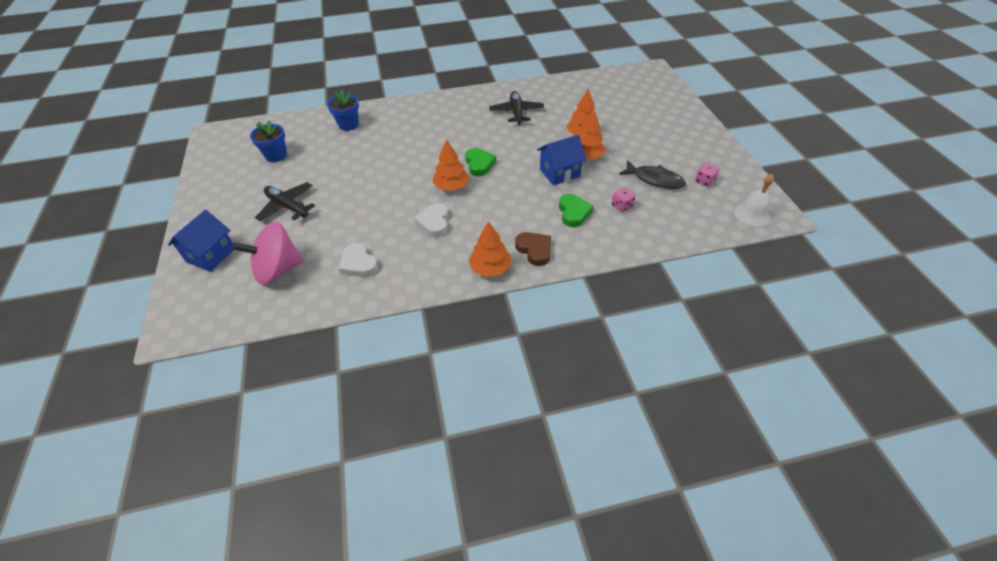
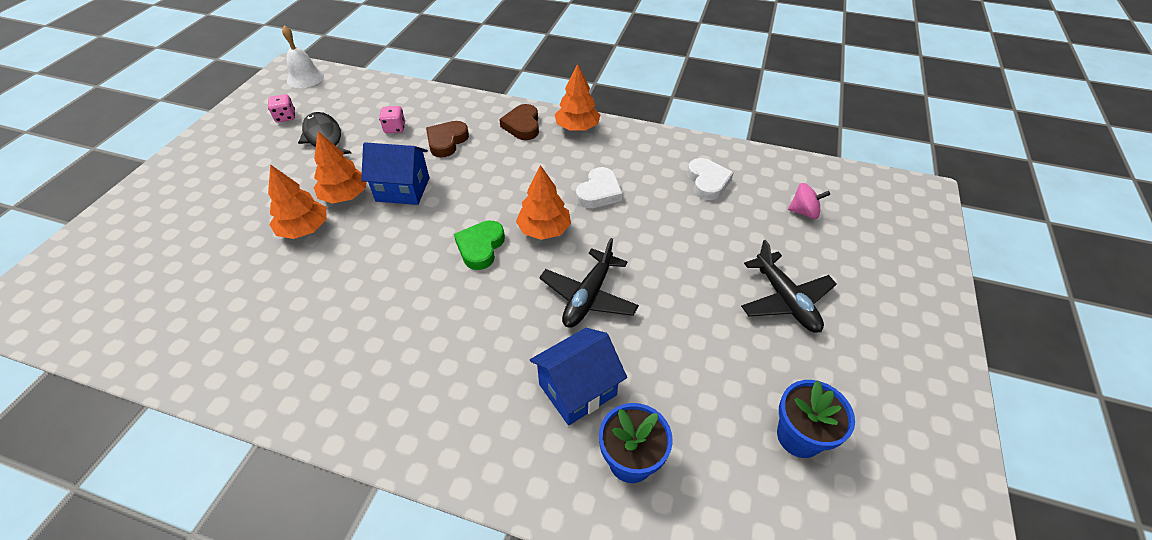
camera: 150 degrees left, 0 degrees up
blue house [168,210,233,272] -> blue house moved to [530,328,627,426]
pink spinning top [232,222,304,285] -> pink spinning top [788,183,830,219], size x0.49
black plane [489,91,544,125] -> black plane moved to [539,238,639,327]
green heart [559,194,594,227] -> brown heart [426,121,469,157]

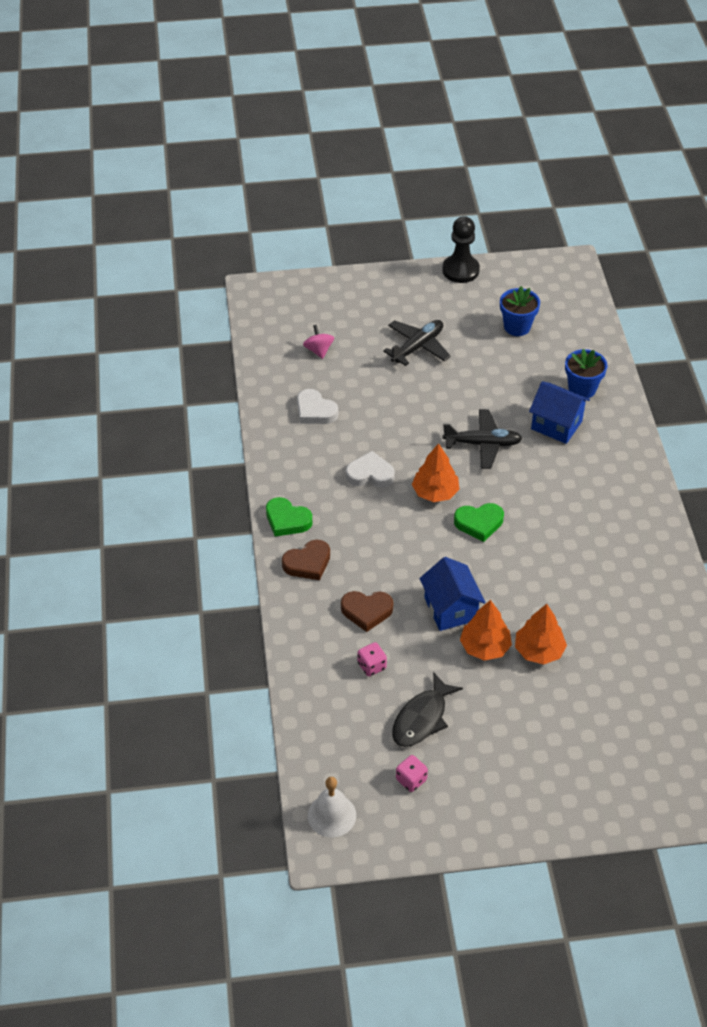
camera: 115 degrees left, 0 degrees up
orange tree [555,64,600,131] -> green heart [266,497,312,537]
white heart [687,158,734,200] -> white heart turned 105 degrees counterclockwise [297,389,338,424]
none -> black pawn [442,216,480,283]

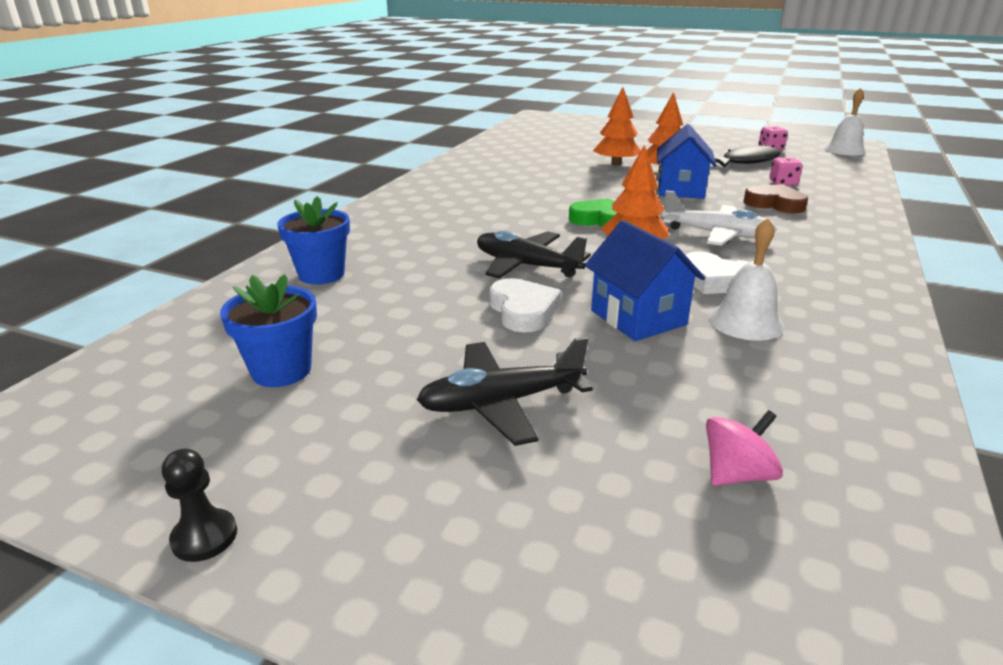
camera: 150 degrees left, 20 degrees down
green heart [266,497,312,537] -> none
brown heart [282,540,330,580] -> none
white heart [297,389,338,424] -> white heart moved to [490,278,561,332]
pink spinning top [303,325,334,359] -> pink spinning top turned 135 degrees counterclockwise [706,410,783,486]
black pawn [442,216,480,283] -> black pawn [162,449,237,562], size x0.53
blue house [529,381,590,444] -> blue house moved to [585,220,705,341]
none -> white plane [662,190,777,246]
none -> white bell [709,218,785,341]

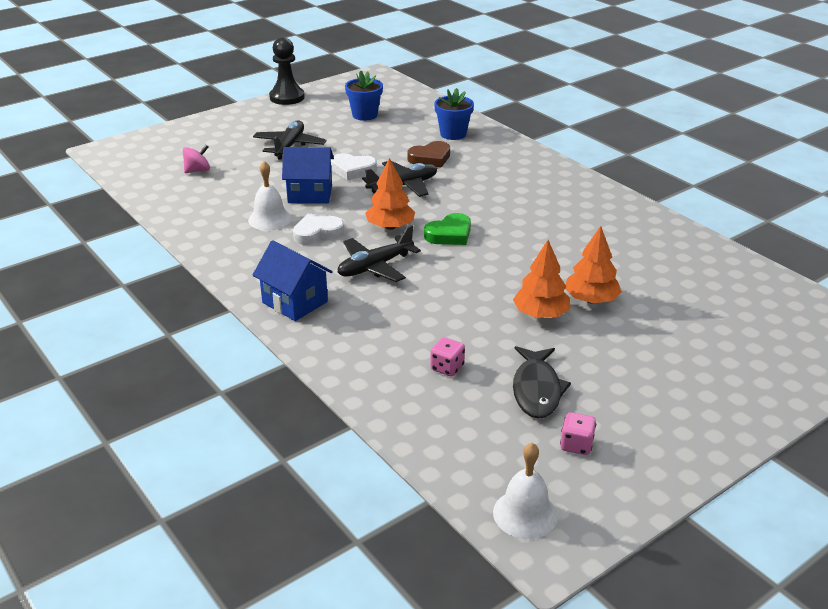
camera: 120 degrees right, 5 degrees up
black pawn [162,449,237,562] -> black pawn [269,37,305,105], size x1.89
blue house [657,124,717,199] -> blue house moved to [253,240,333,321]
white plane [662,190,777,246] -> black plane [338,225,421,282]
pink spinning top [706,410,783,486] -> pink spinning top turned 120 degrees counterclockwise [182,145,210,173]
brown heart [743,184,808,213] -> brown heart moved to [407,141,450,167]

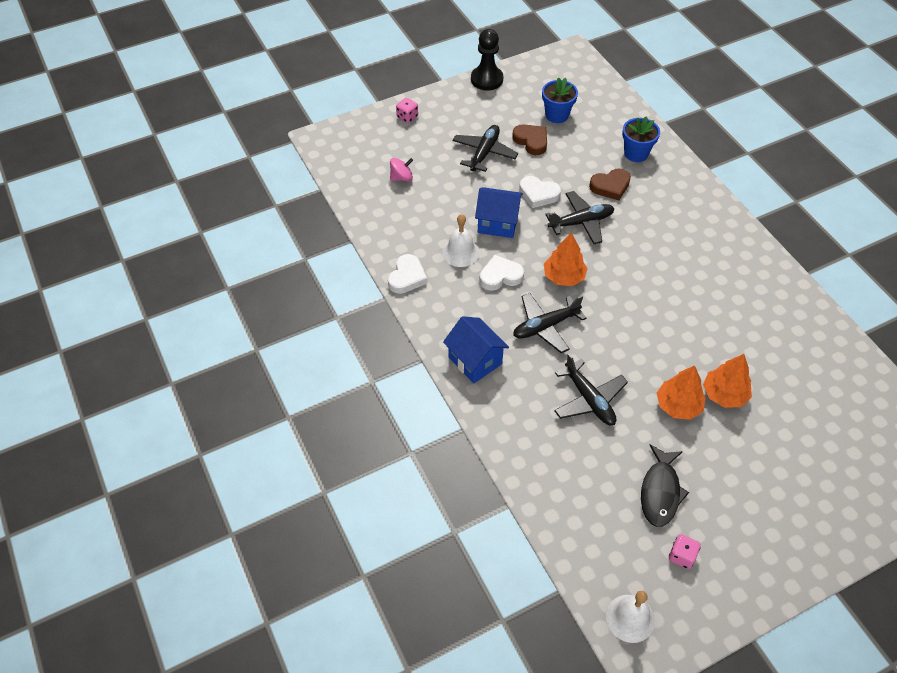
camera: 10 degrees right, 20 degrees up
green heart [424,213,471,245] -> none
pink dice [430,337,465,376] -> pink dice moved to [396,98,418,123]
none -> white heart [388,254,427,294]
none -> brown heart [512,124,547,155]
none -> black plane [554,353,628,425]

